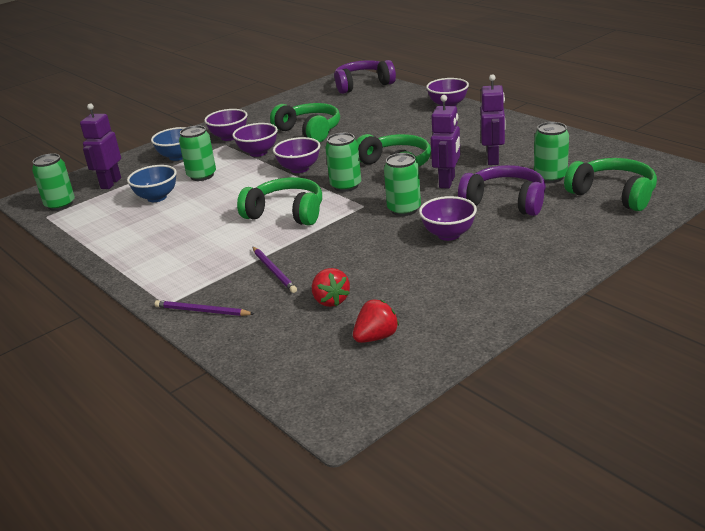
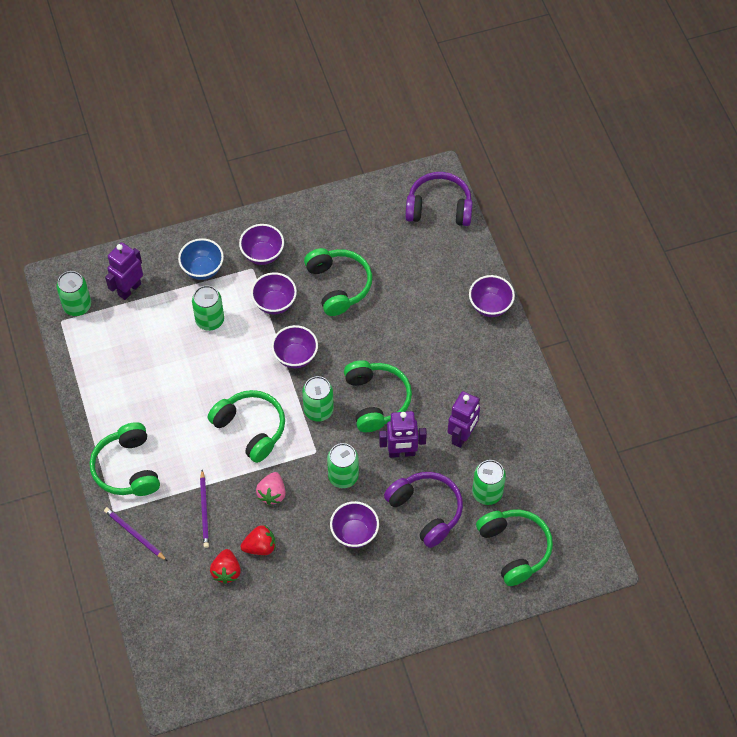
camera: 20 degrees right, 30 degrees up
blue bowl [127,165,177,202] -> none
red strawberry [353,300,399,343] -> red strawberry moved to [241,525,275,555]
purple robot [431,95,460,189] -> purple robot turned 45 degrees clockwise [379,411,427,458]
none -> green headphones [90,422,160,496]
none -> pink strawberry [256,472,286,505]

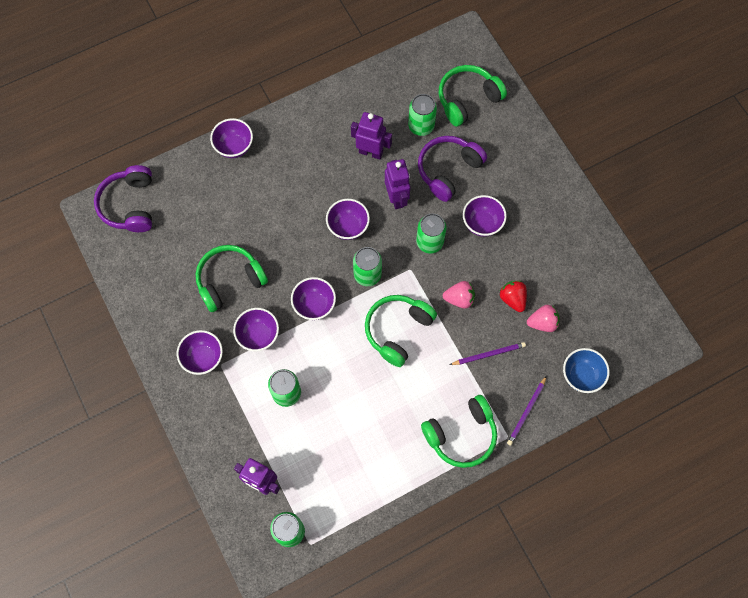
camera: 100 degrees left, 10 degrees up
blue bowl [178,238,224,280] -> blue bowl moved to [563,348,610,393]
red strawberry [210,549,241,584] -> pink strawberry [527,305,560,332]
green headphones [344,360,412,432] -> purple bowl [326,199,370,240]

